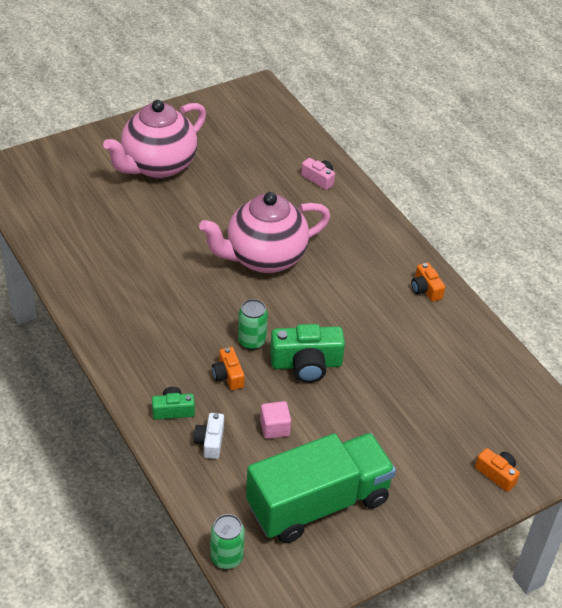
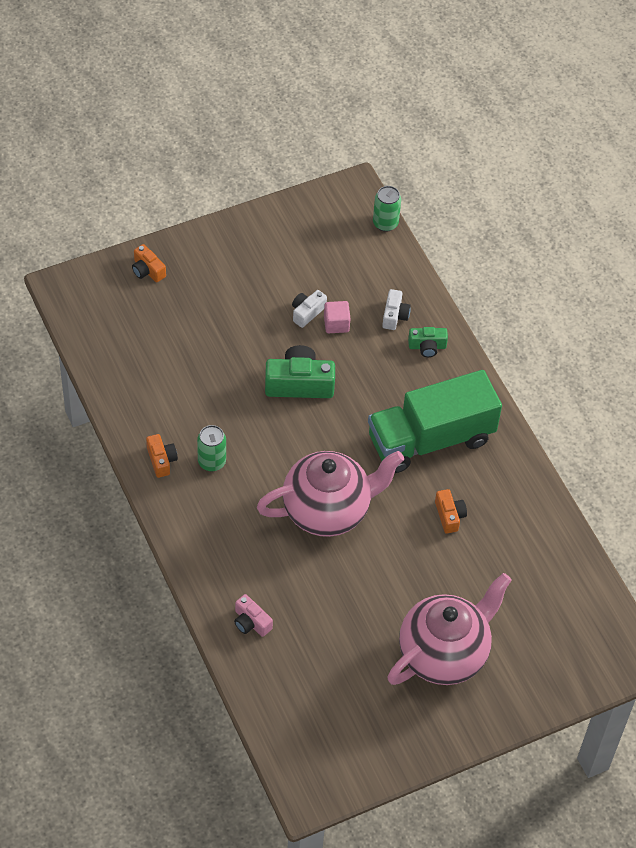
camera: 175 degrees left, 10 degrees up
orange camera [212,347,245,390] -> orange camera moved to [435,489,467,533]
green can [238,299,268,350] -> green can moved to [197,425,226,472]
green truck [246,433,396,543] -> green truck moved to [368,370,502,473]
none -> white camera [292,290,327,328]

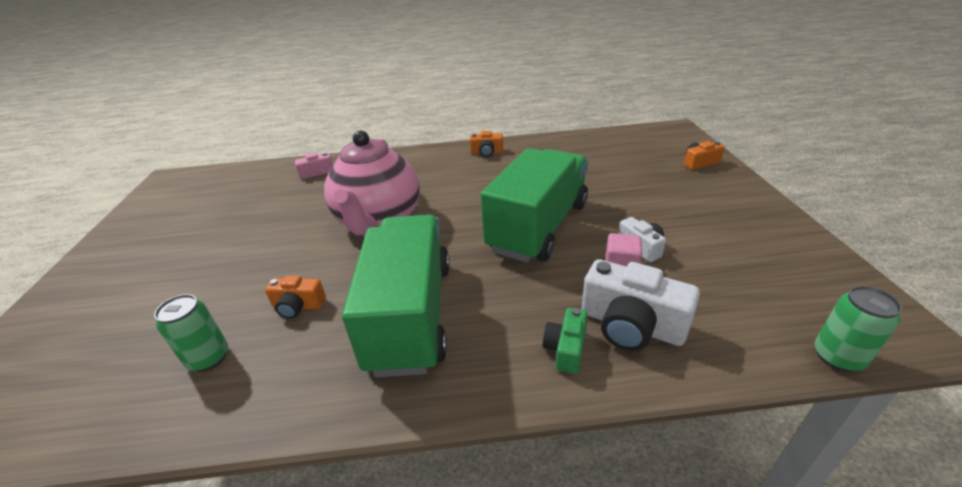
camera: 115 degrees right, 20 degrees down
green can [197,425,226,472] -> green can moved to [154,294,228,372]
green camera [265,345,335,398] -> green truck [481,148,588,263]
white camera [382,289,411,330] -> white camera [581,259,700,351], size x1.78
pink teapot [387,573,512,685] -> none

